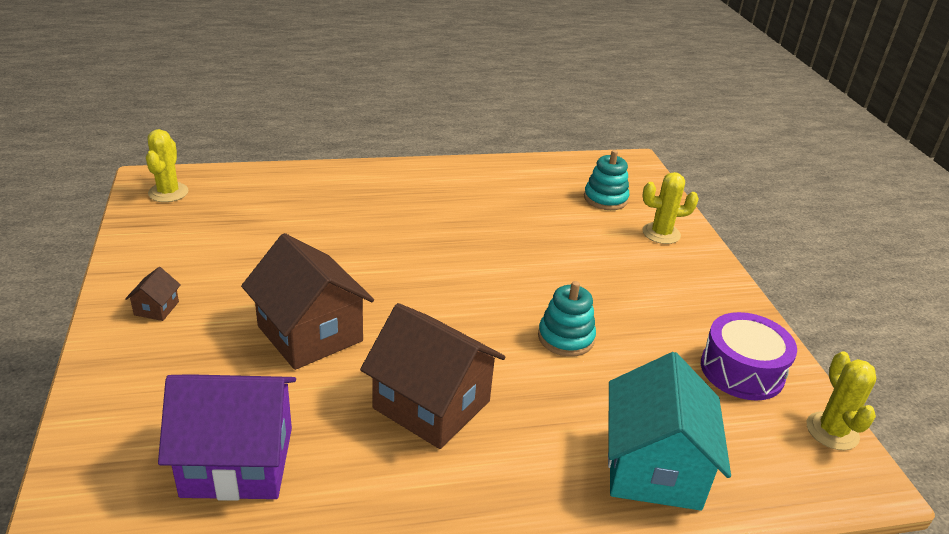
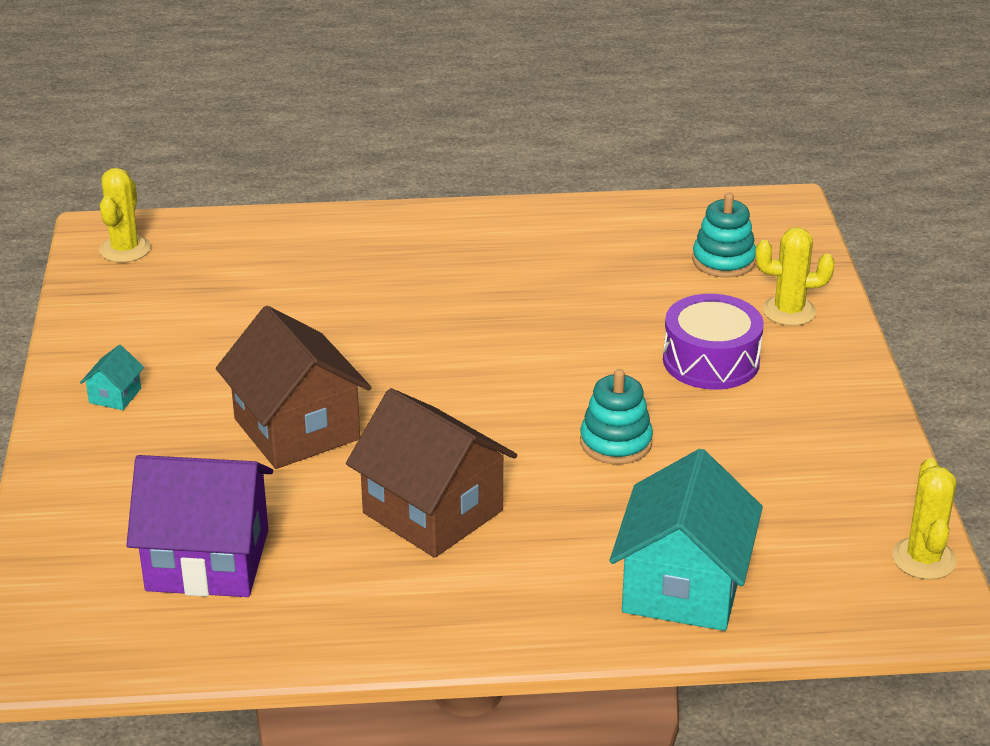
camera: 10 degrees right, 0 degrees up
brown house [125,267,181,321] -> turquoise house [80,345,144,410]
purple drum [701,312,797,400] -> purple drum moved to [663,294,764,390]

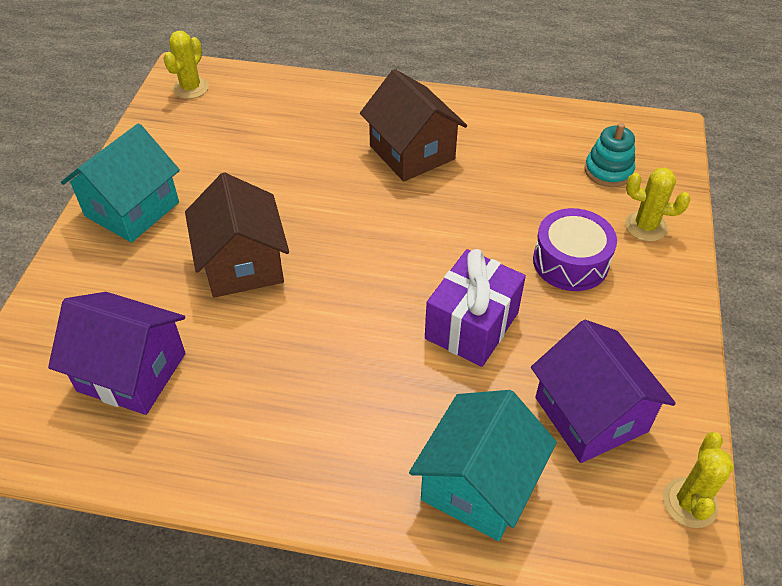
camera: 15 degrees right, 15 degrees up
turquoise house [80,345,144,410] -> turquoise house [61,123,180,243], size x2.39
brown house [346,388,517,558] -> brown house moved to [360,69,467,182]
turquoise stacking toy [580,369,653,464] -> purple gift [425,249,526,367]
none -> purple house [531,320,676,463]

